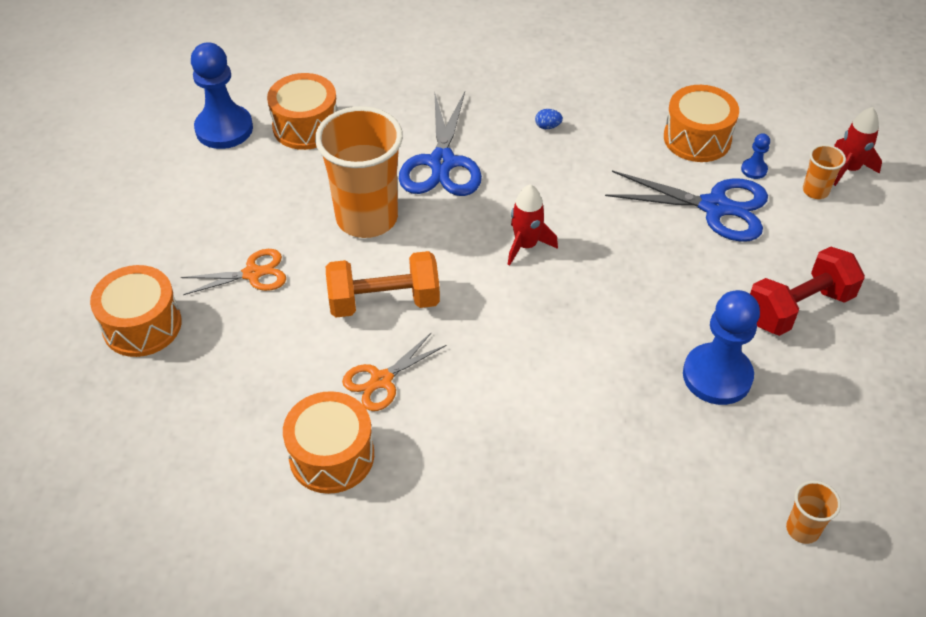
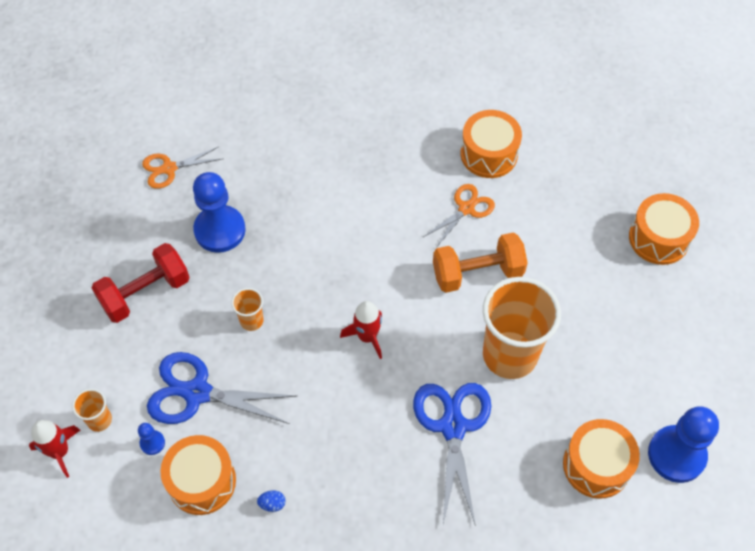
camera: 175 degrees right, 10 degrees up
orange scissors [181,249,286,295] -> orange scissors moved to [142,147,222,189]
blue egg [535,109,563,129] -> blue egg moved to [257,490,286,512]
orange cup [786,481,841,544] -> orange cup moved to [231,288,263,331]

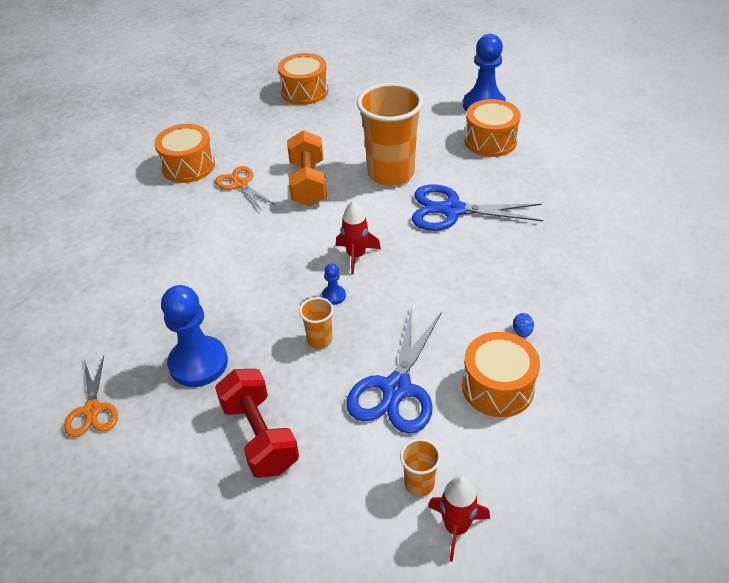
camera: 80 degrees left, 15 degrees down
blue pawn [138,423,165,455] -> blue pawn moved to [322,264,346,305]

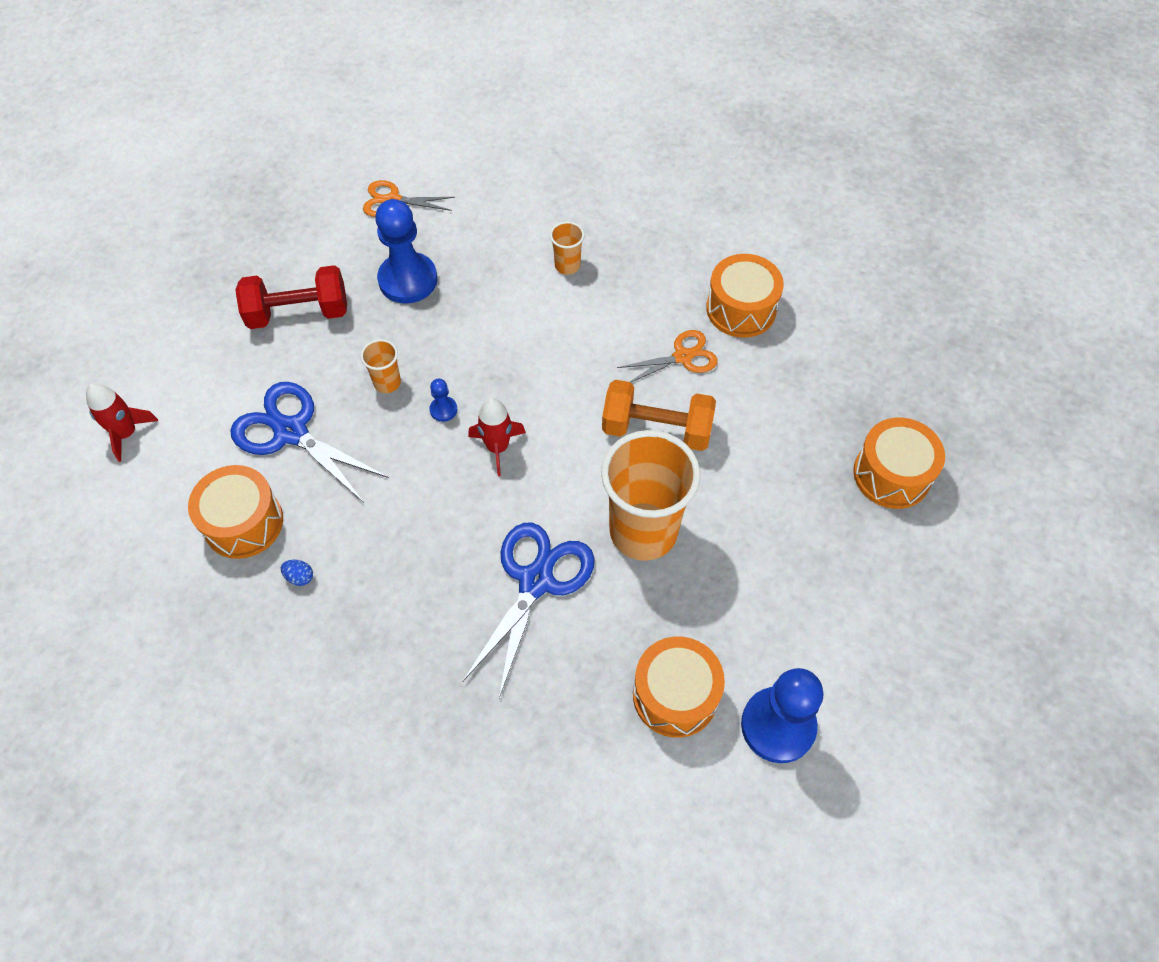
camera: 105 degrees right, 15 degrees up
orange cup [400,439,441,497] -> orange cup moved to [550,221,585,275]

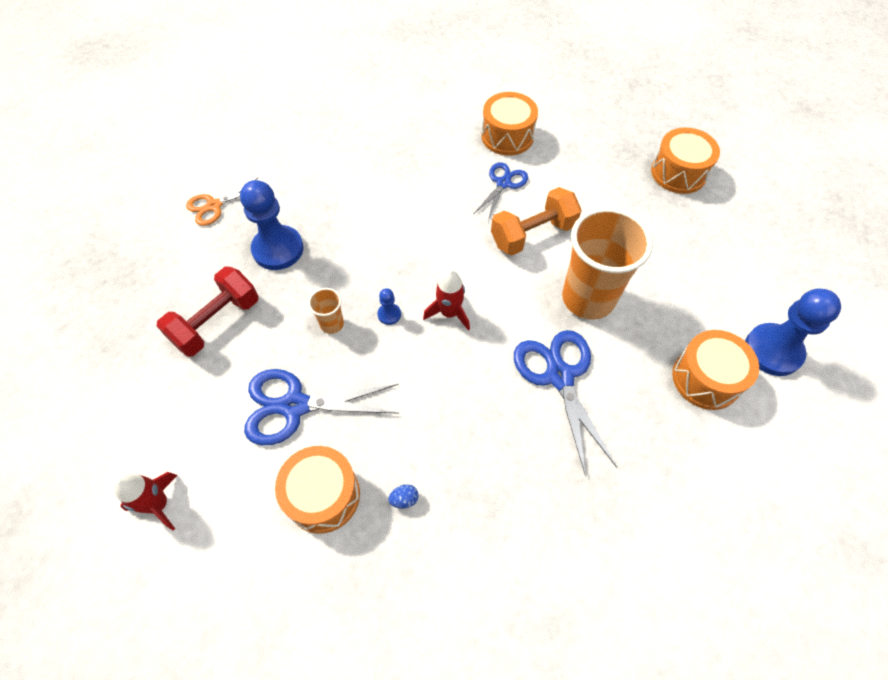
camera: 40 degrees left, 0 degrees up
orange cup [550,221,585,275] -> none
orange scissors [617,330,718,382] -> blue scissors [474,162,528,220]

